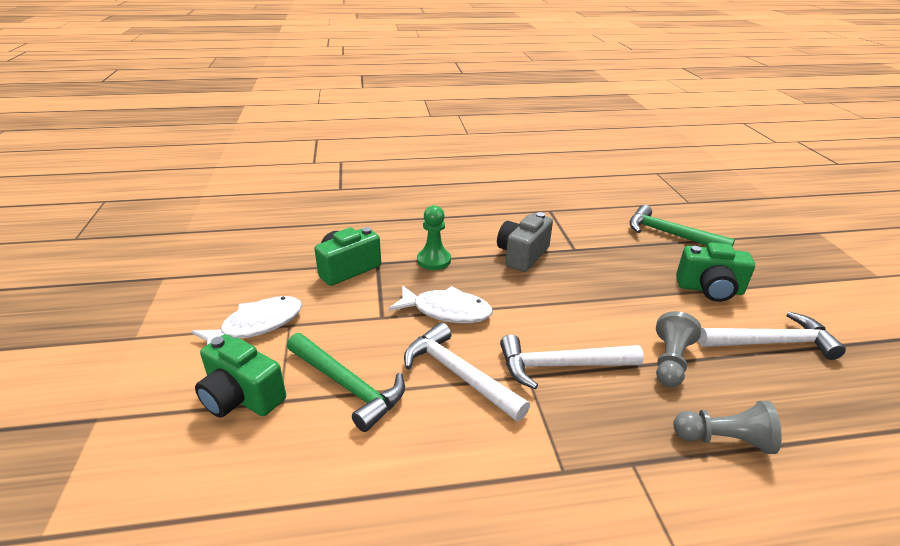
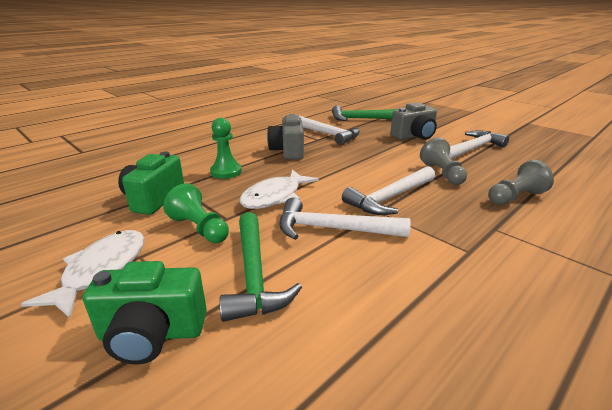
camera: 35 degrees left, 5 degrees down
green hammer [287,333,405,432] -> green hammer turned 75 degrees clockwise [219,212,302,322]
white fish [389,285,493,323] -> white fish turned 150 degrees clockwise [239,169,319,209]
green camera [676,242,755,302] -> grey camera [390,102,437,140]
none -> green pawn [163,183,229,243]
none -> white hammer [299,116,360,145]

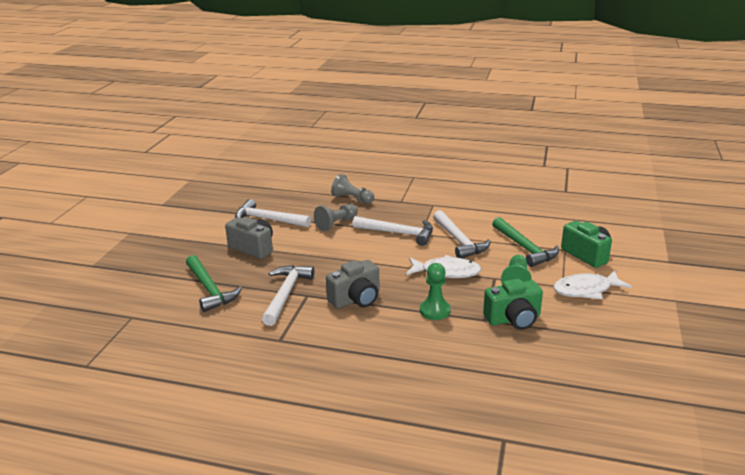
camera: 120 degrees left, 0 degrees up
green hammer [219,212,302,322] -> green hammer turned 105 degrees clockwise [492,217,559,267]

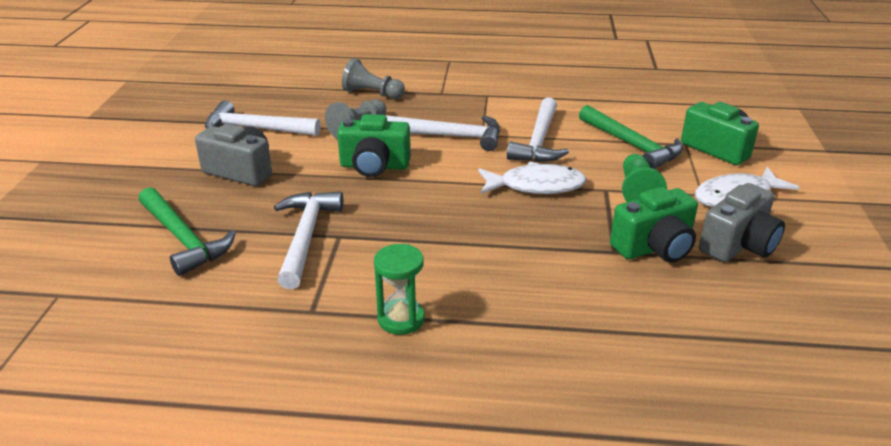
camera: 10 degrees left, 5 degrees up
grey camera [326,260,380,308] -> grey camera moved to [699,183,785,262]
green pawn [420,263,451,320] -> none
white hammer [433,210,491,258] -> white hammer turned 45 degrees clockwise [507,97,569,162]
none -> green camera [337,114,411,177]
none -> green hourglass [374,244,425,335]

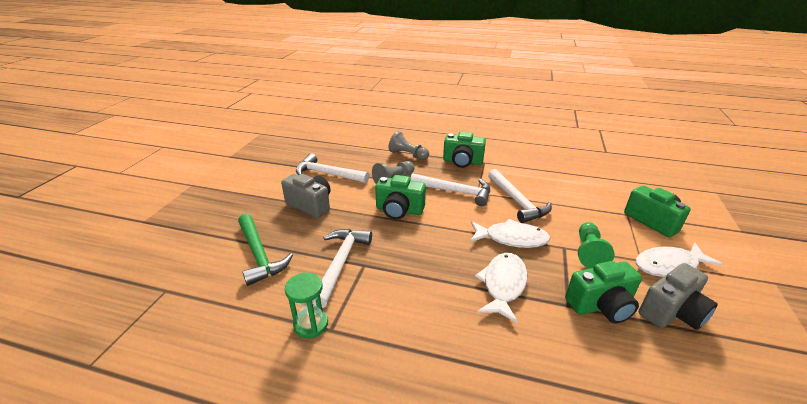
camera: 10 degrees right, 0 degrees up
green hourglass [374,244,425,335] -> green hourglass moved to [285,272,328,339]
white hammer [507,97,569,162] -> white hammer turned 45 degrees counterclockwise [488,169,552,223]
green hammer [579,105,683,169] -> none
none -> green camera [443,132,486,168]
none -> white fish [475,253,527,323]

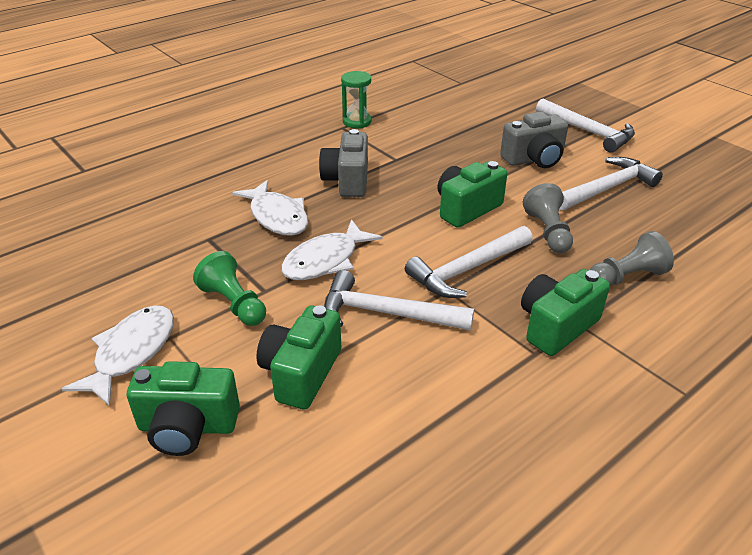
camera: 125 degrees right, 5 degrees up
green hammer [238,214,293,286] -> none
white hammer [313,229,372,308] -> white hammer moved to [536,99,635,153]
green camera [565,261,642,324] -> green camera moved to [256,305,341,409]
grey camera [639,263,718,330] -> grey camera moved to [319,129,368,197]

